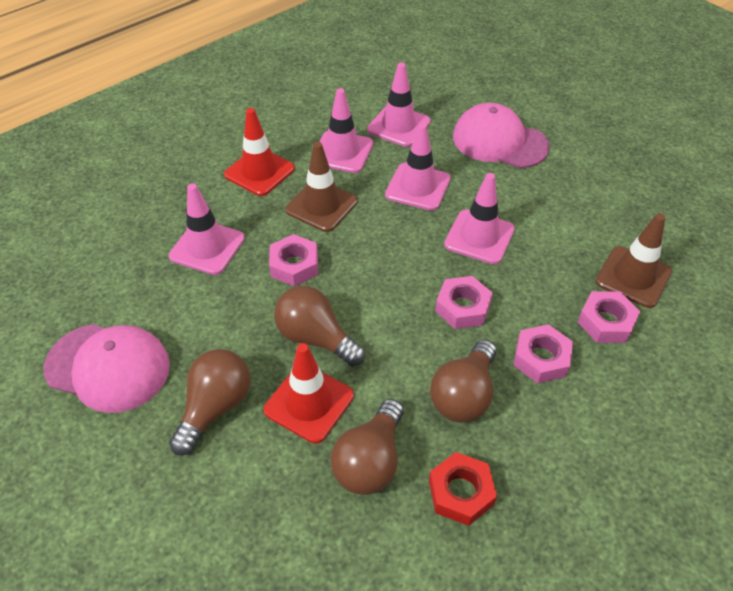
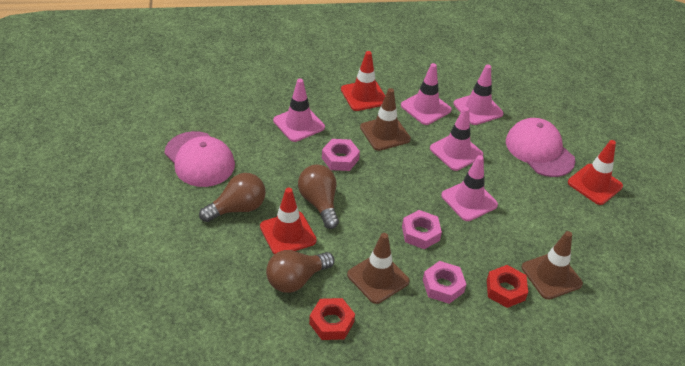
camera: 30 degrees right, 5 degrees down
brown light bulb [430,339,496,422] -> brown traffic cone [347,233,410,304]
pink nut [578,291,640,343] -> red nut [487,265,528,308]
none -> red traffic cone [568,140,623,205]

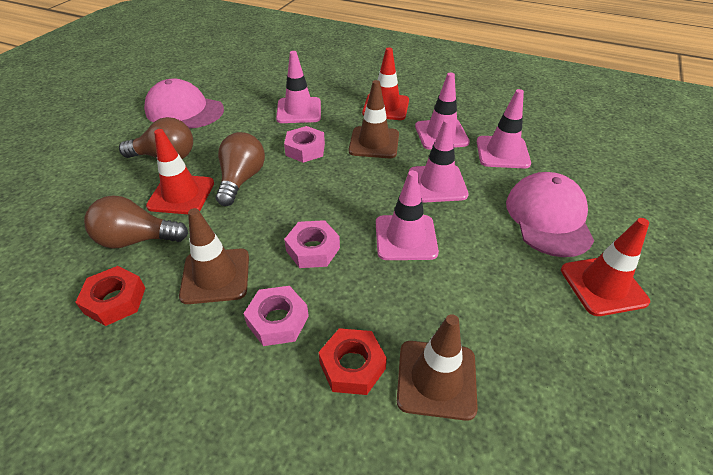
camera: 35 degrees right, 0 degrees up
pink cap [164,131,235,187] -> pink cap turned 120 degrees clockwise [144,79,224,128]

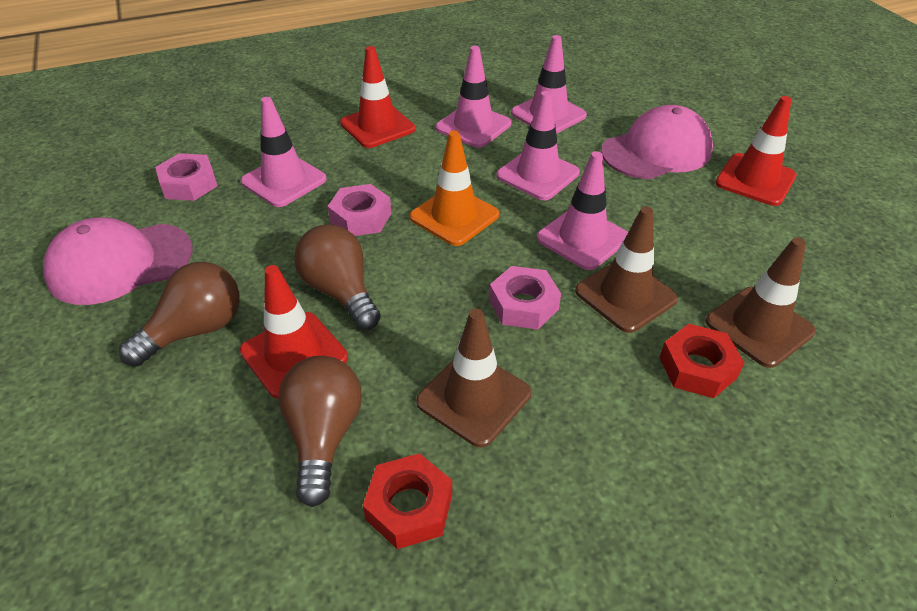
camera: 45 degrees left, 0 degrees up
brown light bulb [84,195,188,249] -> brown light bulb turned 135 degrees clockwise [278,356,361,507]
pink nut [243,286,309,346] -> pink nut moved to [155,153,217,201]
brown traffic cone [349,80,399,158] -> brown traffic cone moved to [575,207,678,333]
pink cap [506,172,594,257] -> pink cap turned 105 degrees clockwise [601,105,713,179]
none -> orange traffic cone [410,130,499,246]

